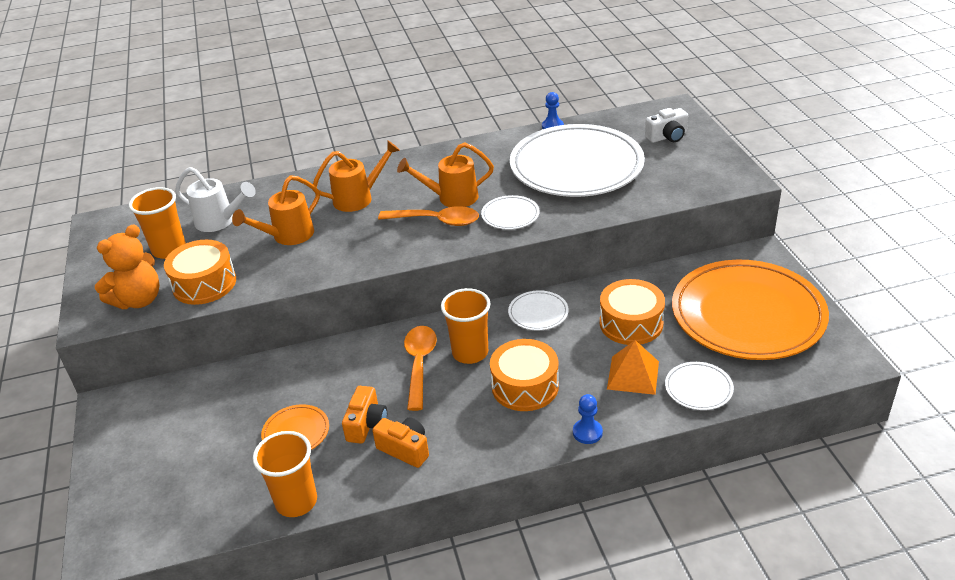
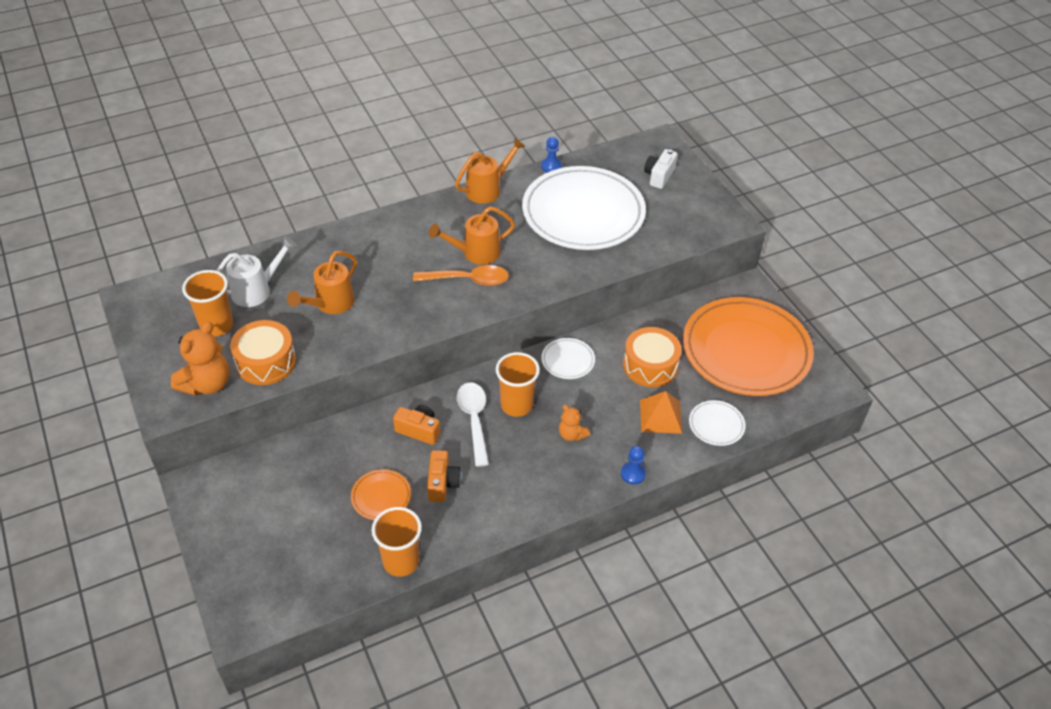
camera: 15 degrees left, 10 degrees up
white watering can [175,167,256,232] -> white watering can turned 45 degrees counterclockwise [217,236,297,307]
orange watering can [313,141,400,212] -> orange watering can moved to [455,138,525,204]
orange camera [372,417,429,468] -> orange camera moved to [393,405,440,445]
orange spoon [404,326,437,411] -> white spoon [457,382,489,467]
white plate [481,195,540,230] -> none
orange drum [490,339,559,411] -> orange teddy bear [559,405,590,441]
white camera [645,108,688,143] -> white camera turned 150 degrees clockwise [644,149,678,189]

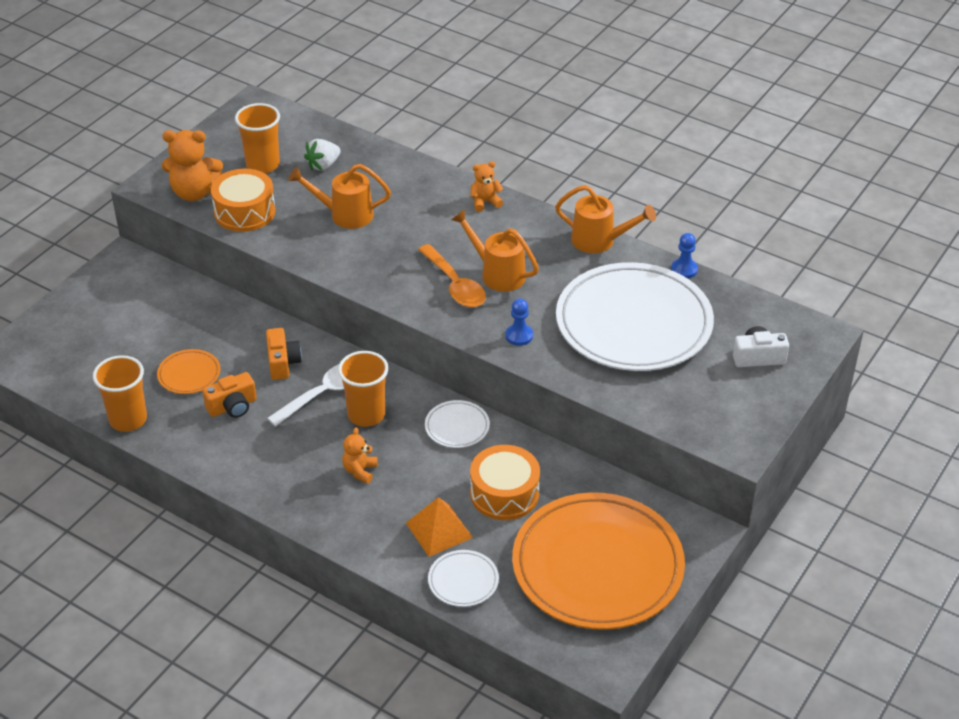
camera: 60 degrees right, 5 degrees down
white watering can [217,236,297,307] -> white strawberry [304,139,341,171]
blue pawn [621,446,646,485] -> blue pawn moved to [505,299,533,346]
none -> orange teddy bear [470,161,503,212]

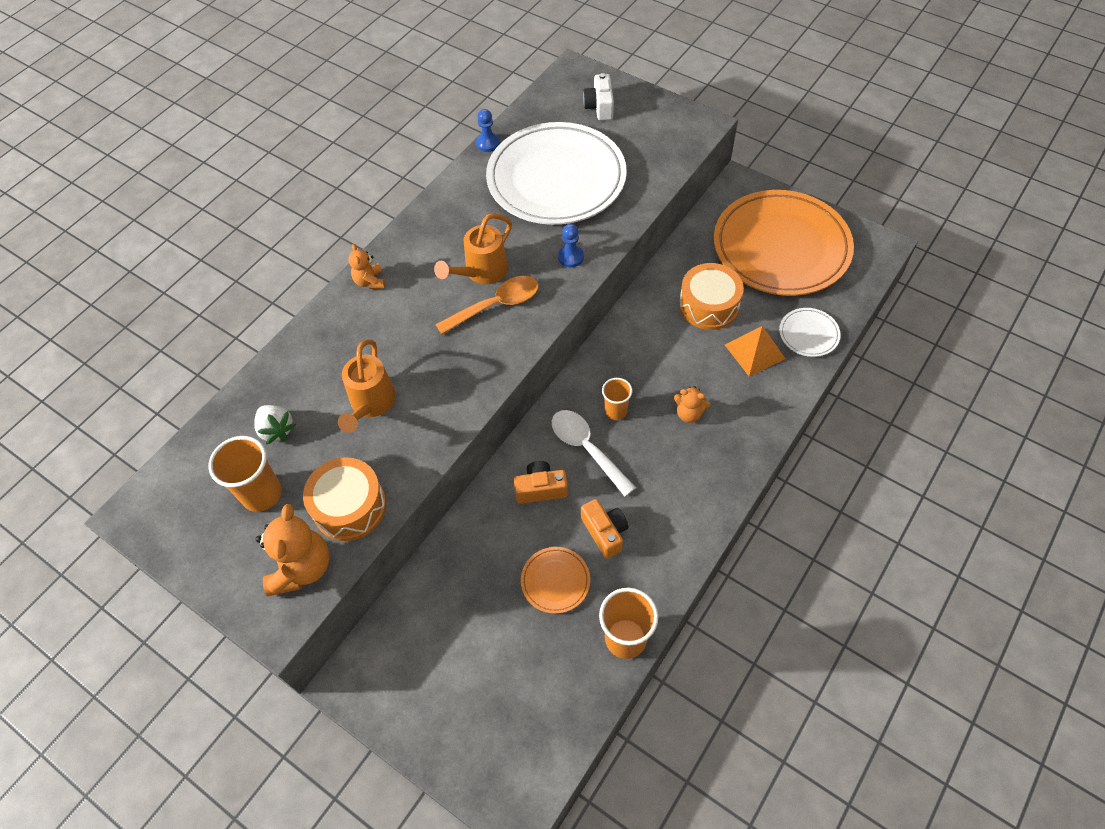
camera: 85 degrees left, 15 degrees up
orange cup [338,351,389,427] -> orange cup [602,378,632,420], size x0.62
white plate [425,400,490,448] -> none
orange watering can [555,185,656,253] -> none

